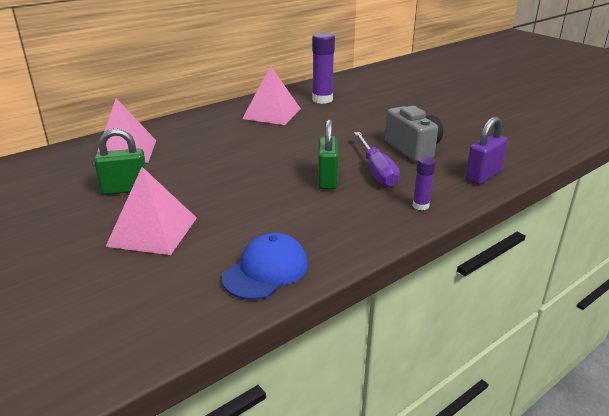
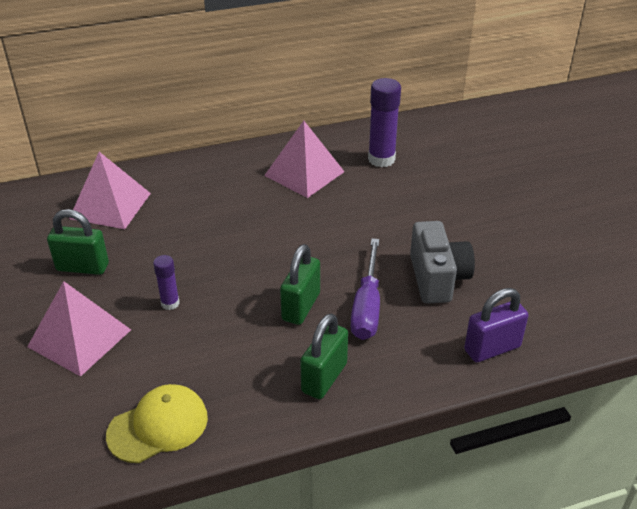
camera: 20 degrees right, 10 degrees up
blue cap [222,233,308,300] -> yellow cap [106,384,208,463]
purple glue stick [412,156,436,210] -> purple glue stick moved to [153,255,180,310]
none -> green padlock [300,313,348,399]

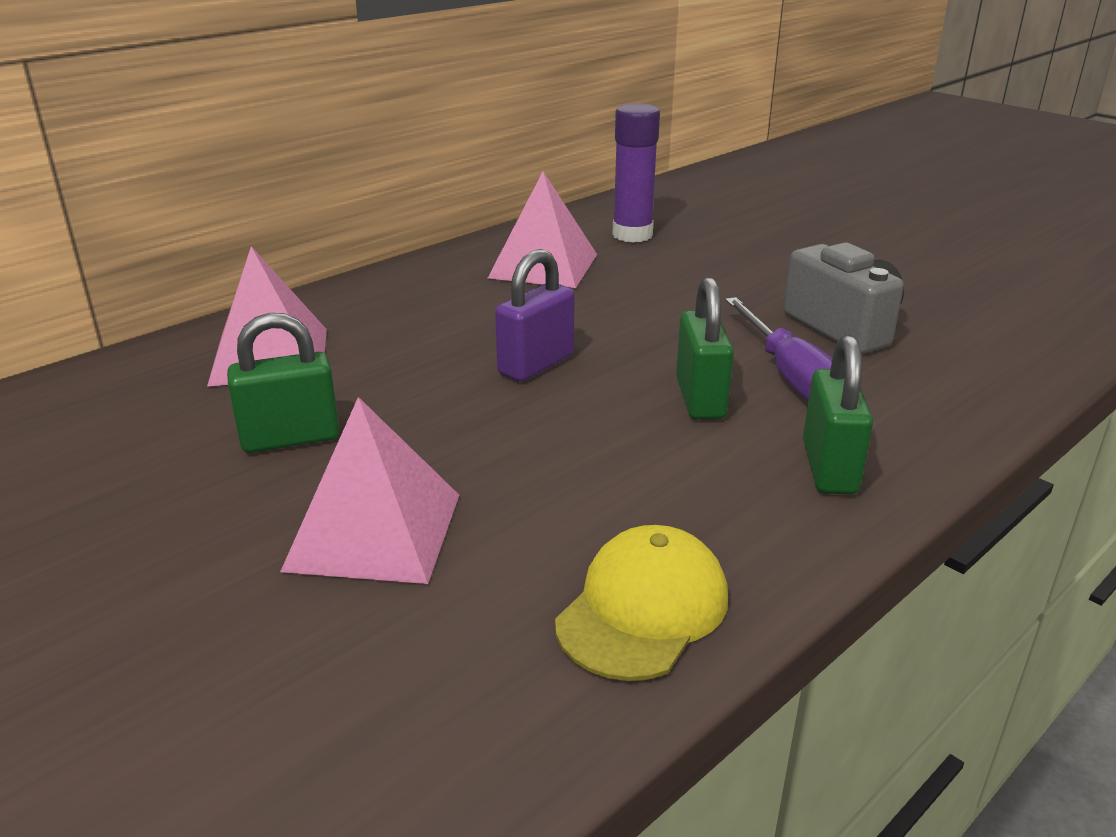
camera: 25 degrees left, 10 degrees down
purple glue stick [153,255,180,310] -> none
purple padlock [464,288,528,362] -> purple padlock moved to [495,249,575,382]

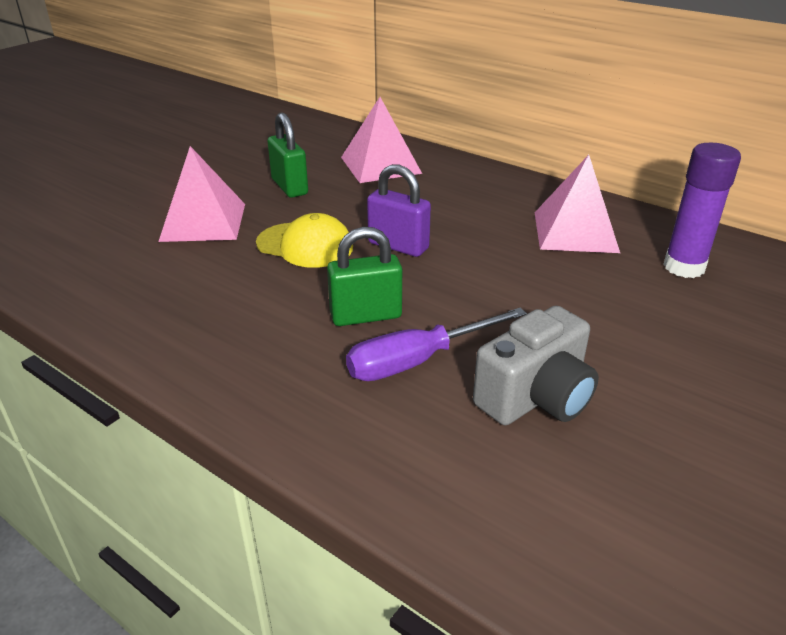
camera: 80 degrees right, 5 degrees up
yellow cap [555,525,728,681] -> yellow cap moved to [256,213,353,268]
green padlock [803,335,873,494] -> none

